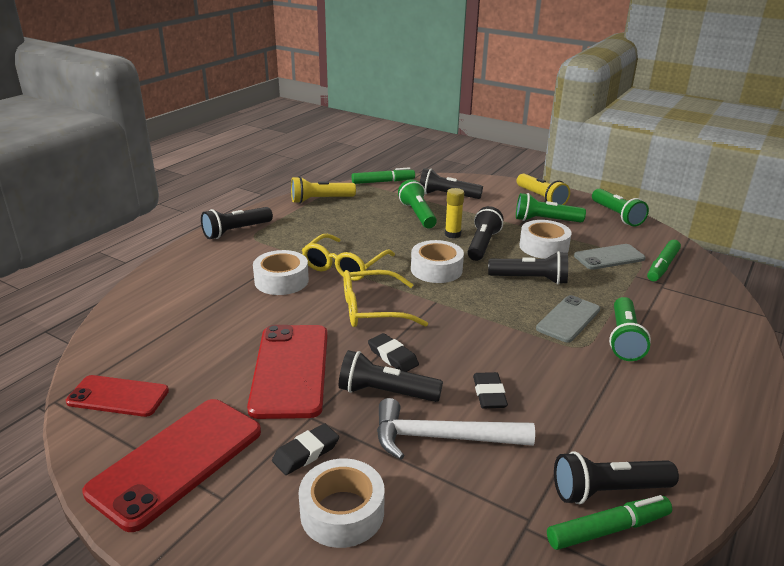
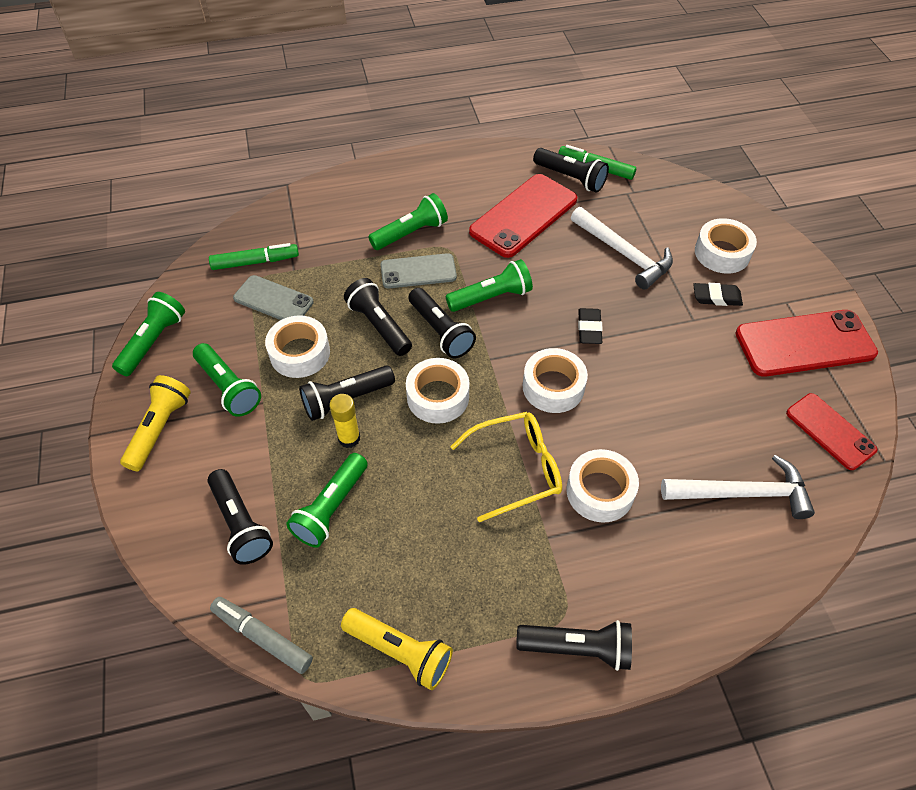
camera: 135 degrees left, 25 degrees up
red phone [247,325,328,419] -> red phone moved to [469,174,577,258]
black flashlight [339,350,443,402] -> black flashlight moved to [409,288,476,358]
yellow glasses [344,270,428,327] -> white tape [523,348,588,413]
green marker [352,167,415,184] -> grey marker [210,597,313,674]
black eraser [473,372,508,408] -> none
none -> green flashlight [446,259,533,312]
none -> white hammer [661,455,815,519]

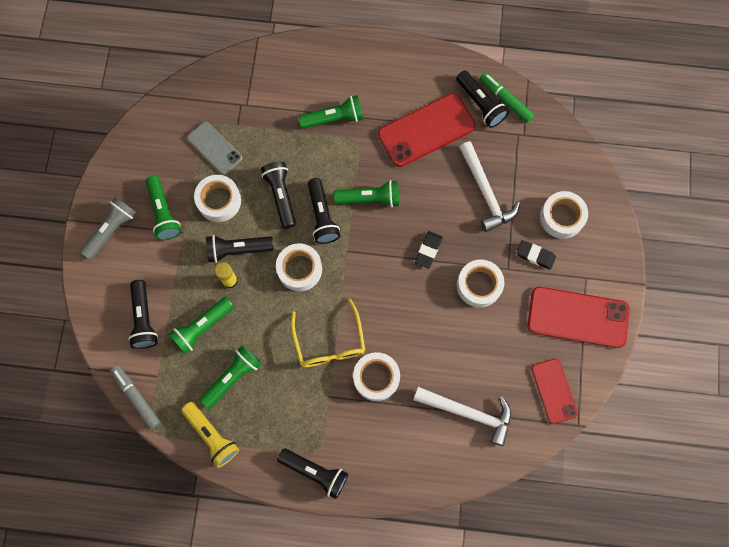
camera: 20 degrees right, 20 degrees up
green flashlight [112,292,185,376] -> green flashlight moved to [200,345,261,409]
yellow flashlight [120,375,191,471] -> grey flashlight [80,197,136,260]
green marker [209,243,299,270] -> none
grey phone [380,253,457,288] -> none
yellow glasses [450,412,562,522] -> yellow glasses turned 75 degrees clockwise [291,299,365,367]
white tape [523,348,588,413] -> white tape moved to [457,259,504,308]

